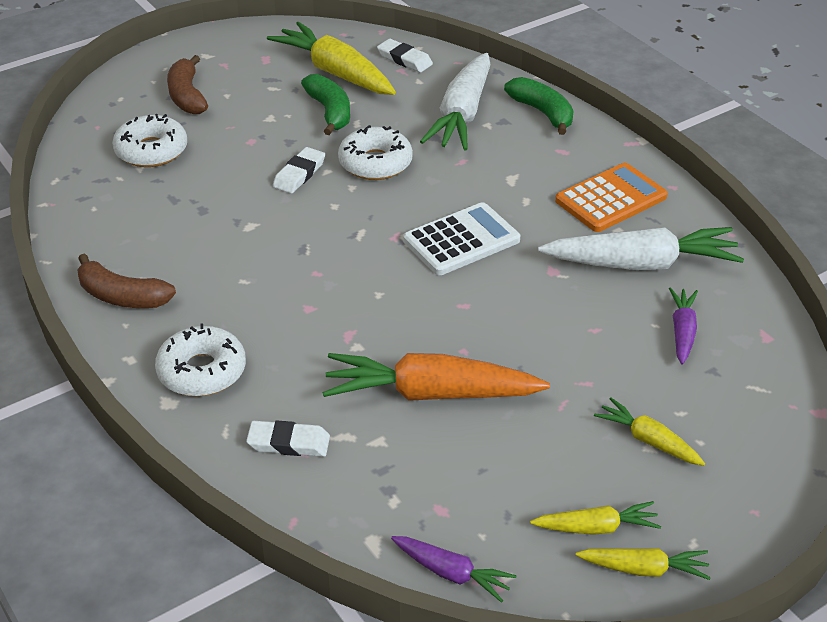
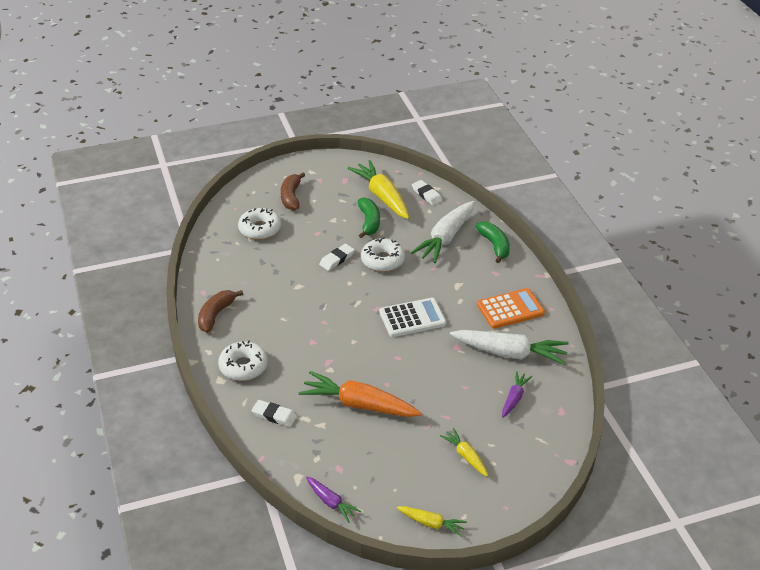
camera: 15 degrees right, 0 degrees up
brown banana [77,253,176,308] -> brown banana turned 75 degrees clockwise [198,290,243,332]
yellow carrot [530,501,661,535] -> none

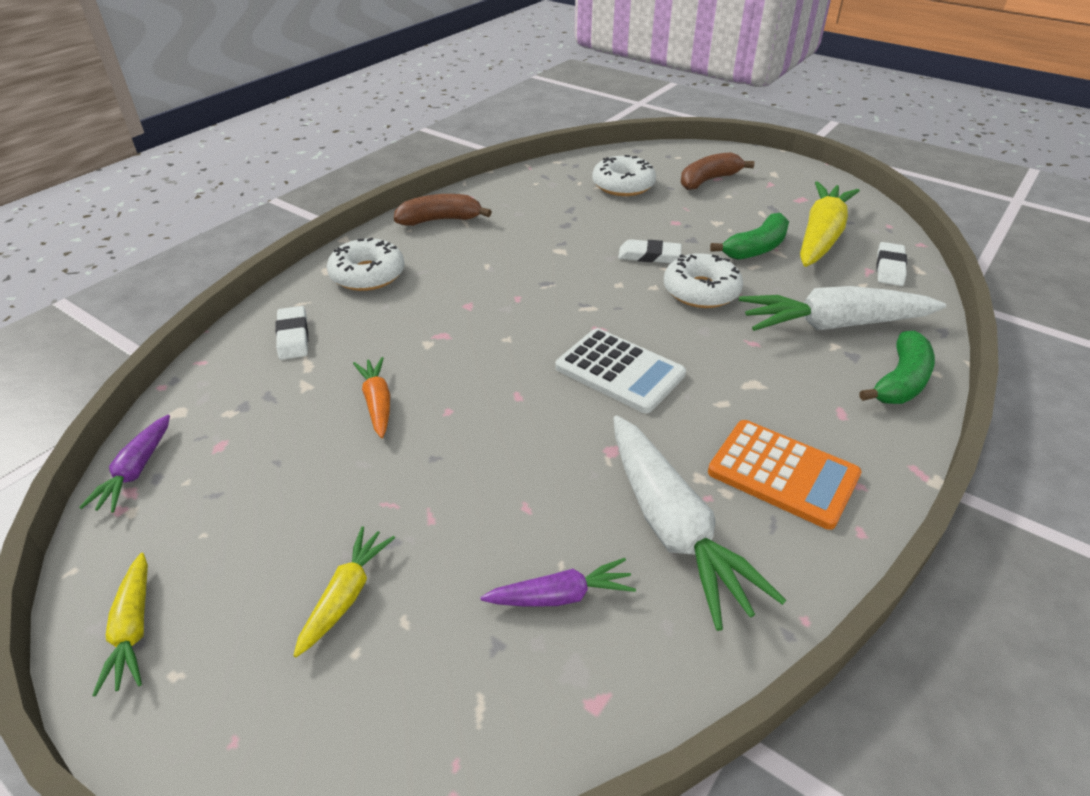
camera: 55 degrees right, 0 degrees up
orange carrot [299,371,422,417] -> orange carrot [353,357,390,438], size x0.52

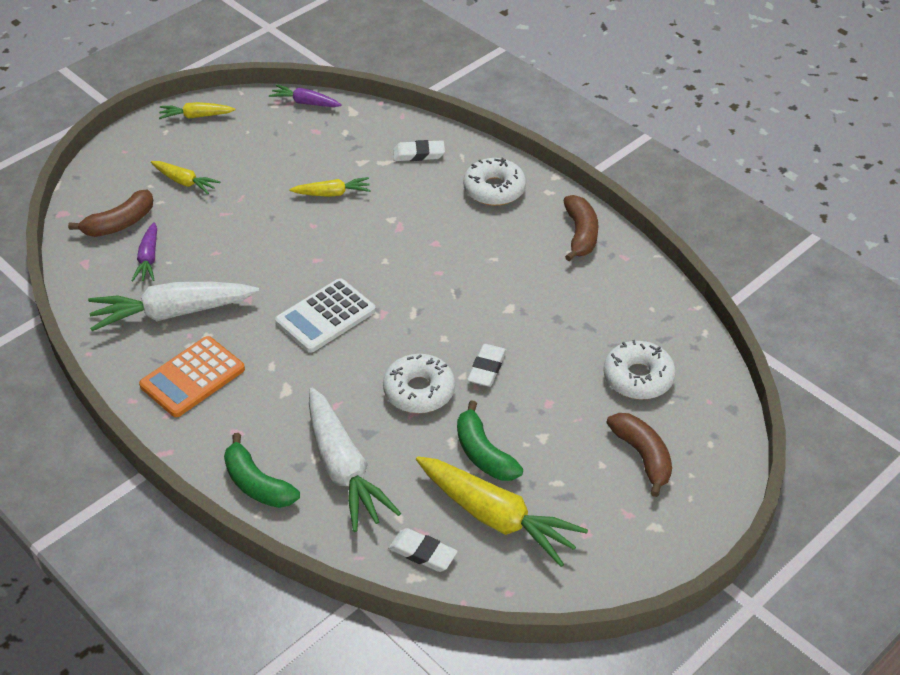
camera: 100 degrees right, 5 degrees up
orange carrot [353,357,390,438] -> yellow carrot [289,177,371,197]
white carrot [739,286,946,331] -> white carrot turned 150 degrees clockwise [309,387,401,532]
none -> brown banana [68,189,153,237]

